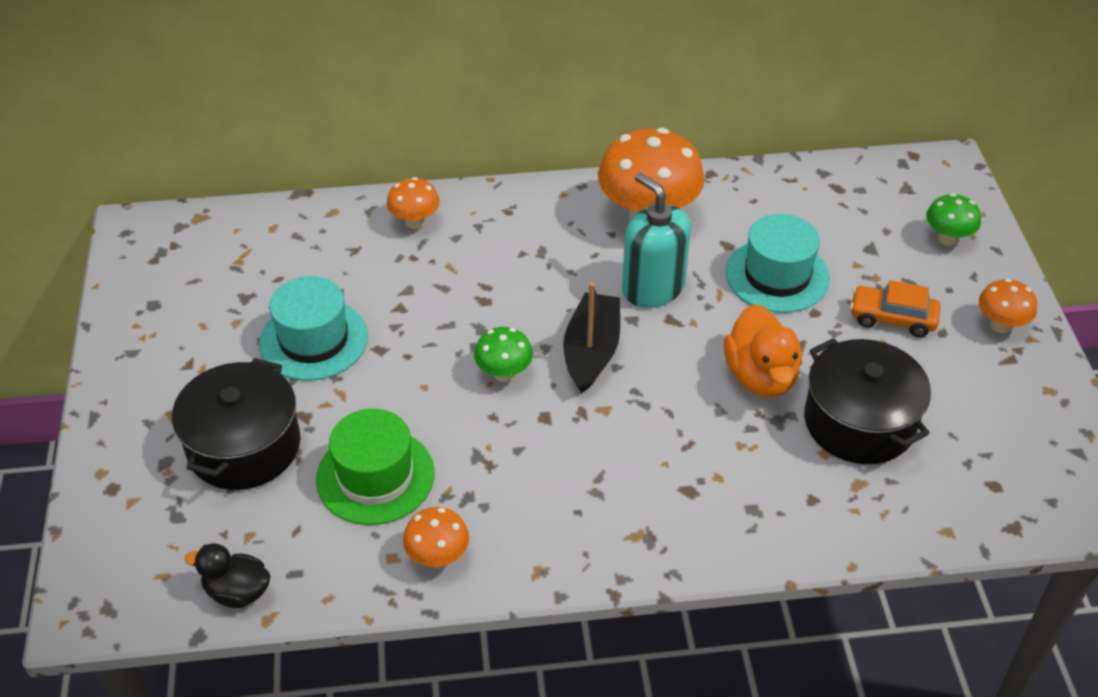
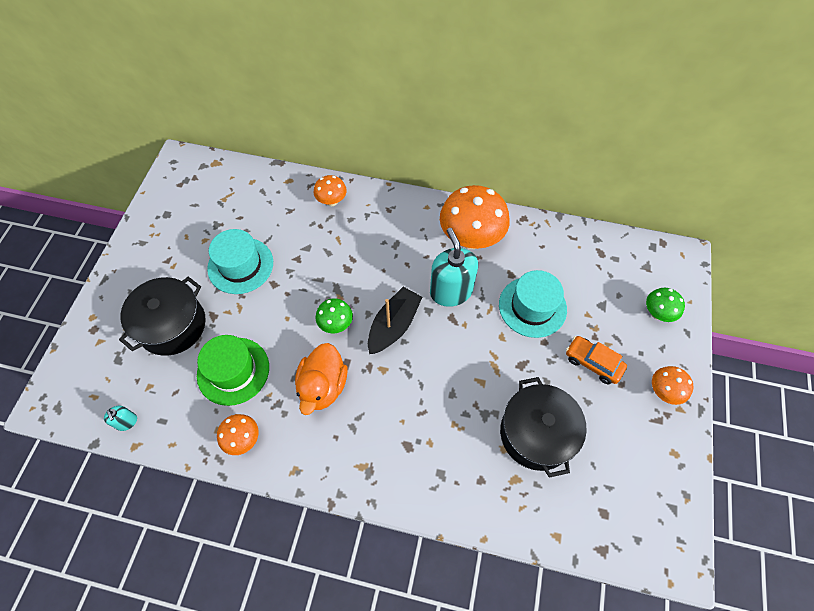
camera: 20 degrees right, 15 degrees up
black duck [185,543,270,608] -> turquoise soap dispenser [104,406,137,431]
orange duck [724,304,802,397] -> orange duck moved to [295,343,347,415]

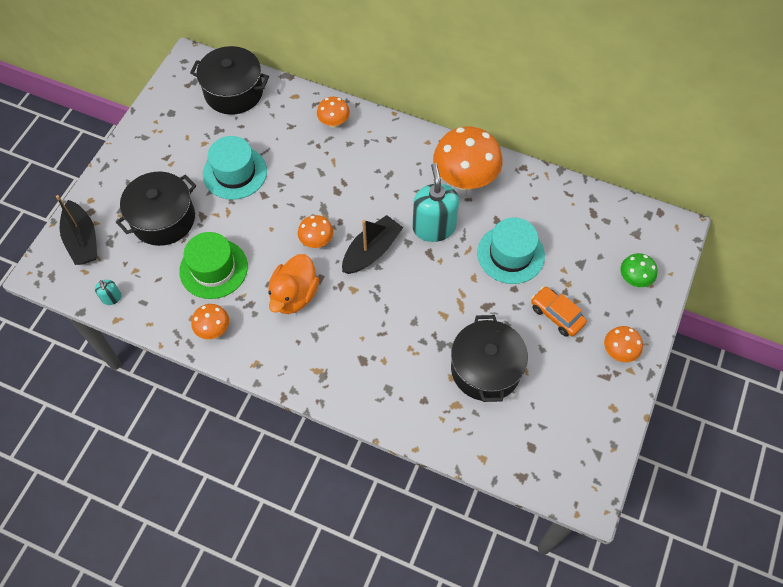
camera: 10 degrees right, 0 degrees up
green mushroom [316,298,353,333] -> orange mushroom [298,215,333,248]
none -> black boat [56,195,97,265]
none -> black pot [190,46,269,115]

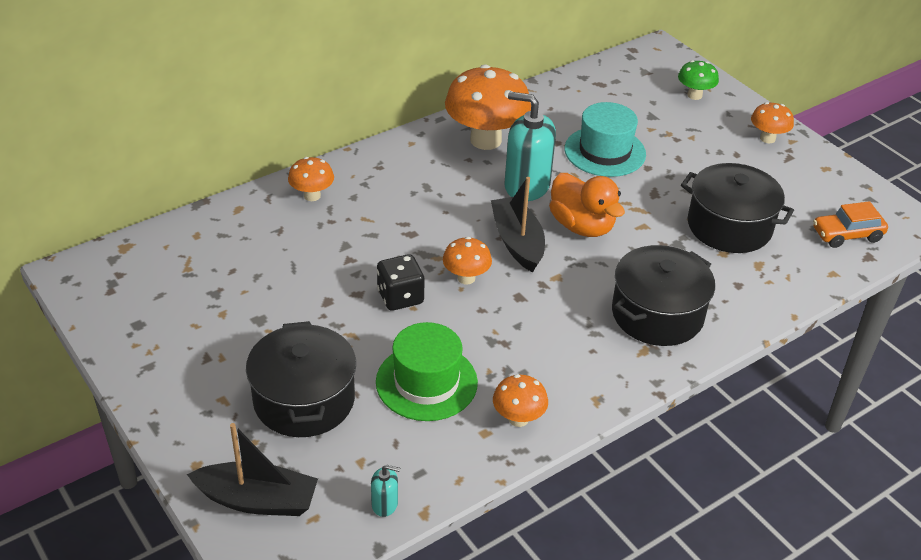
camera: 60 degrees left, 20 degrees down
black pot [190,46,269,115] -> black pot moved to [612,245,715,346]
turquoise hat [203,136,267,200] -> none
orange duck [268,254,319,314] -> orange duck moved to [549,173,625,237]
orange car [531,286,587,337] -> orange car moved to [813,201,888,248]
none -> black dice [377,254,425,311]

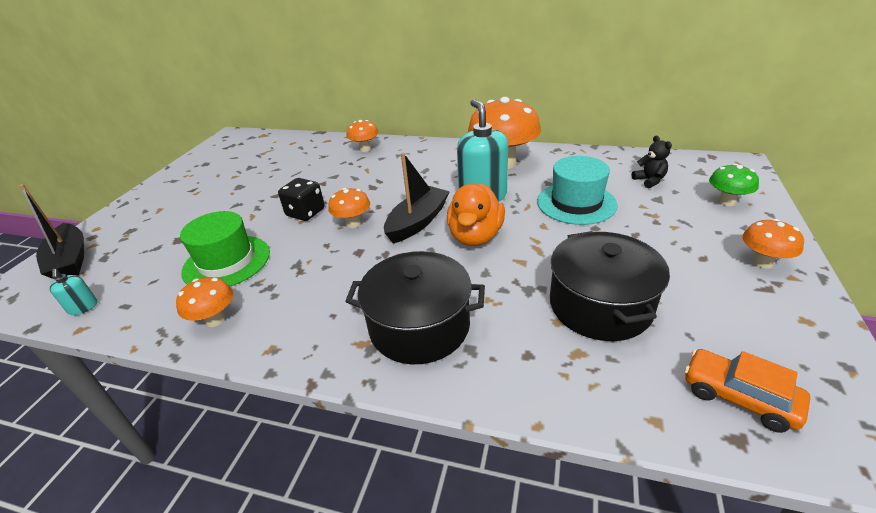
camera: 55 degrees right, 5 degrees down
black pot [246,321,356,437] -> none
none -> black teddy bear [632,136,672,189]

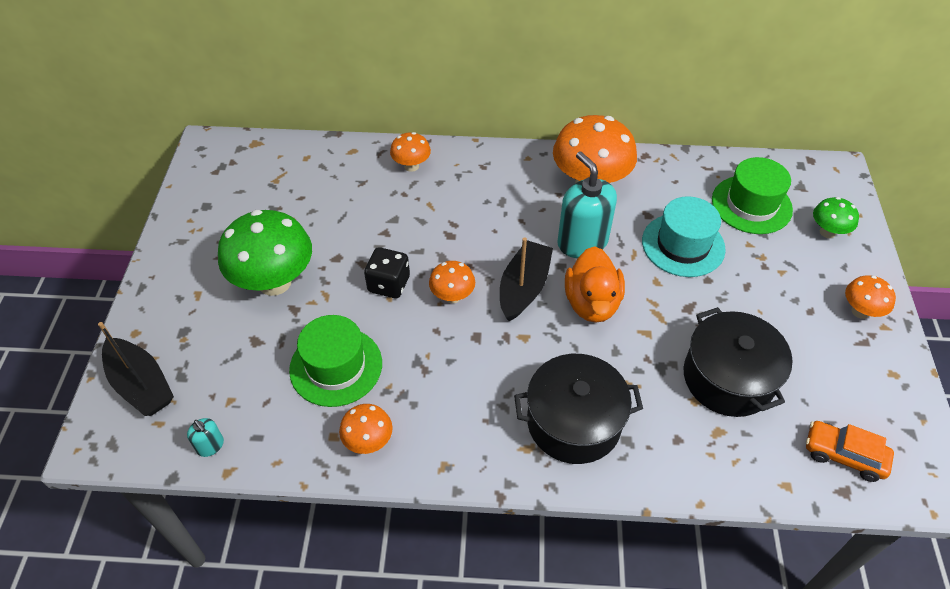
camera: 15 degrees left, 15 degrees up
black teddy bear [632,136,672,189] -> green hat [712,157,793,234]
none -> green mushroom [218,210,312,296]

